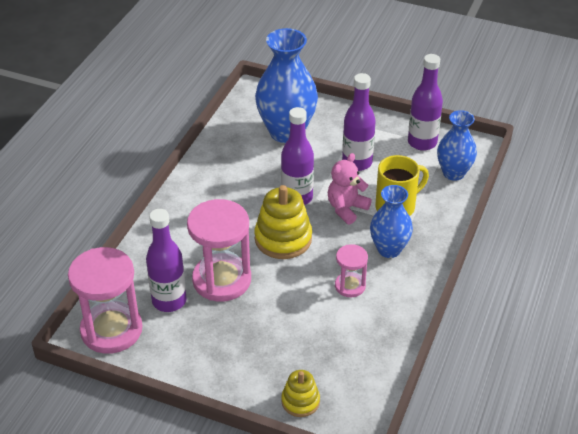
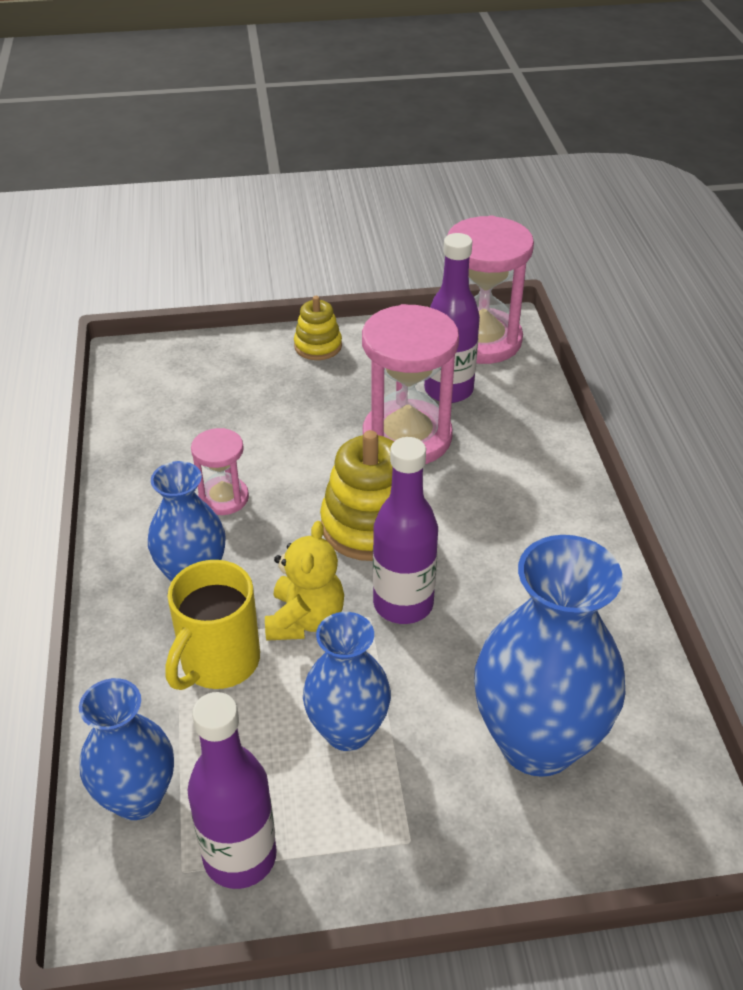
camera: 150 degrees right, 0 degrees up
yellow stacking toy [281,370,320,417] -> yellow stacking toy moved to [294,296,342,360]
pink teddy bear [328,153,372,225] -> yellow teddy bear [265,521,344,641]
purple bottle [342,73,376,171] -> blue vase [303,612,391,751]

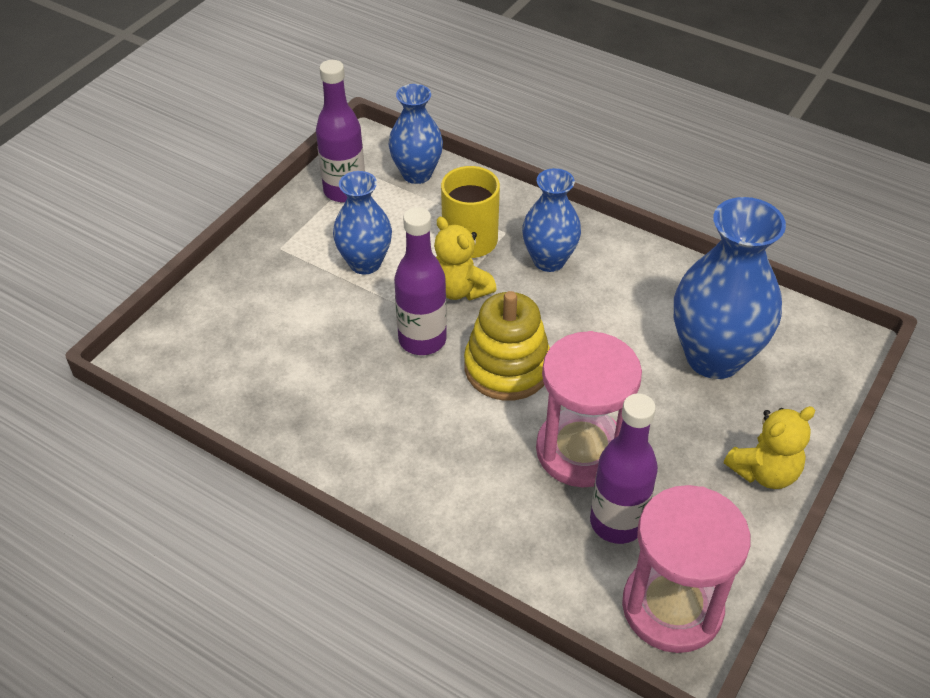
camera: 130 degrees right, 5 degrees up
pink hourglass [191,428,249,515] -> none
yellow stacking toy [294,296,342,360] -> yellow teddy bear [724,406,815,489]
blue vase [474,535,626,777] -> blue vase moved to [674,197,786,379]

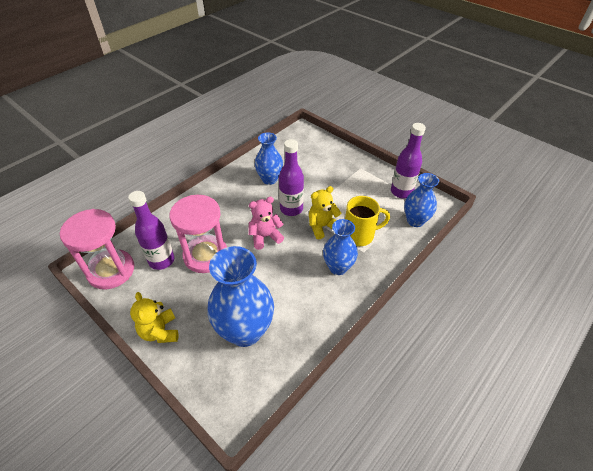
camera: 100 degrees right, 0 degrees up
blue vase [333,171,392,274] -> blue vase moved to [255,132,283,185]
yellow stacking toy [464,291,550,401] -> pink teddy bear [248,197,284,250]

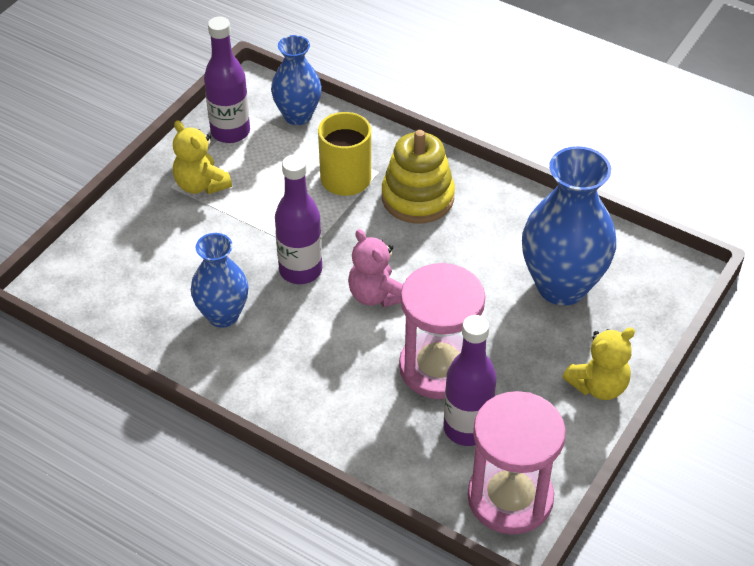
camera: 100 degrees left, 0 degrees up
yellow teddy bear [309,186,341,239] -> yellow teddy bear moved to [173,120,232,194]
blue vase [323,219,358,275] -> yellow stacking toy [382,130,455,223]

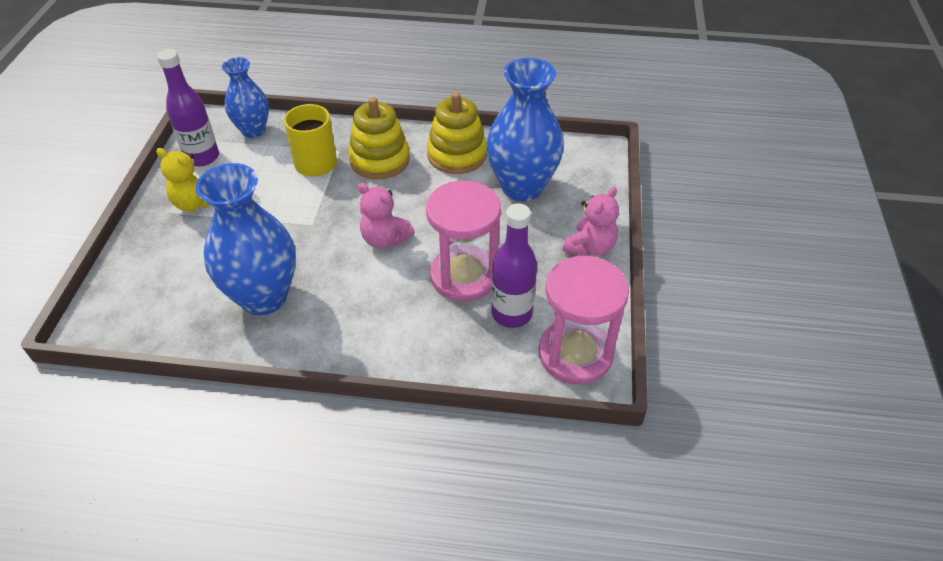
camera: 25 degrees left, 0 degrees up
blue vase [191,233,249,328] -> blue vase [196,163,296,315], size x1.64
purple bottle [275,155,322,284] -> none
yellow teddy bear [562,327,635,400] -> pink teddy bear [563,187,619,256]
none -> yellow stacking toy [427,92,487,174]

